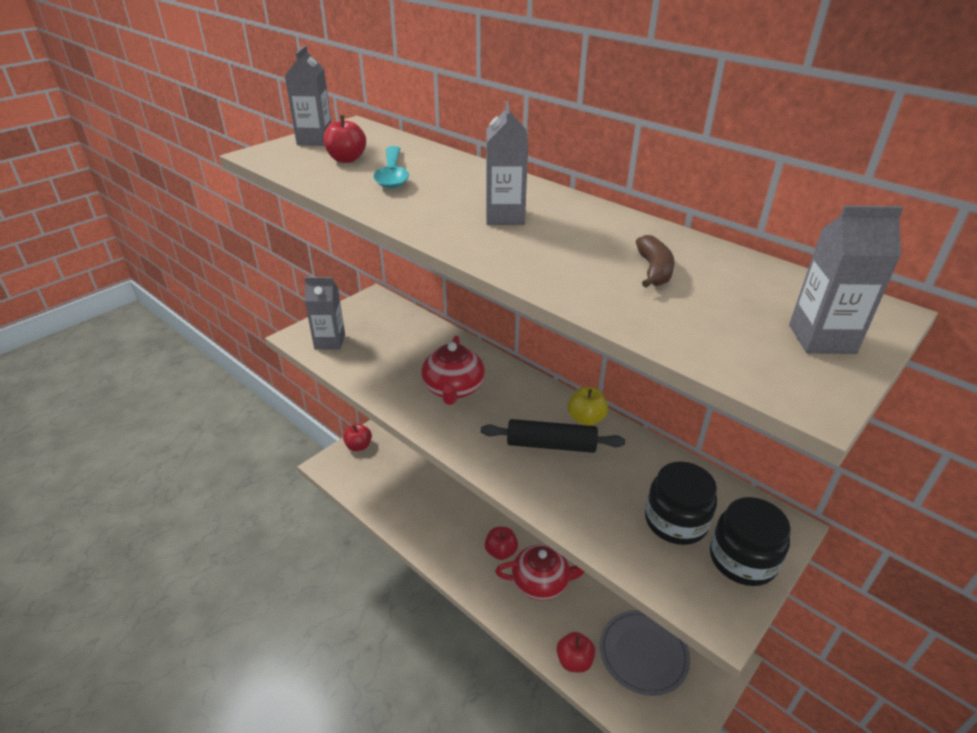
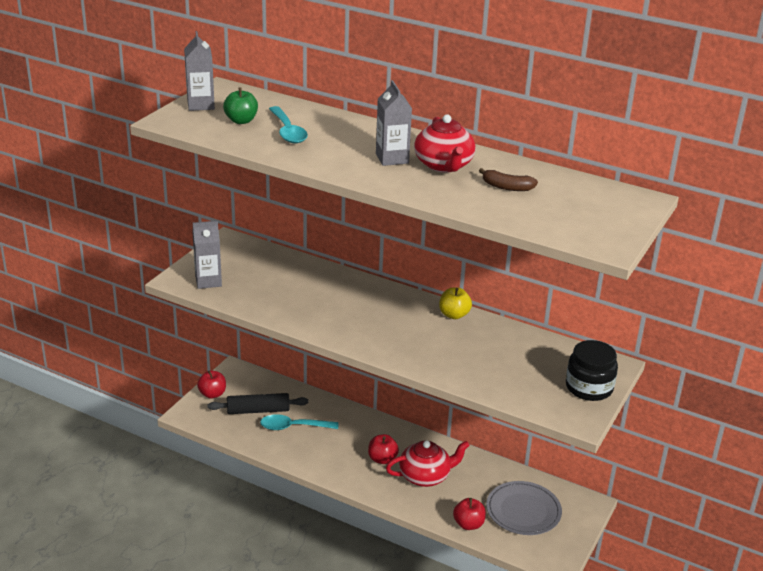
camera: 15 degrees left, 5 degrees down
red apple [323,115,366,163] -> green apple [223,87,258,124]
red teapot [421,335,485,405] -> red teapot moved to [414,114,476,173]
black rolling pin [481,419,625,453] -> black rolling pin moved to [207,393,308,414]
brown banana [636,235,674,288] -> brown banana turned 120 degrees clockwise [479,168,538,191]
black jar [645,462,717,545] -> none
grey carton [789,206,903,354] -> none
none -> turquoise spoon [260,414,338,430]

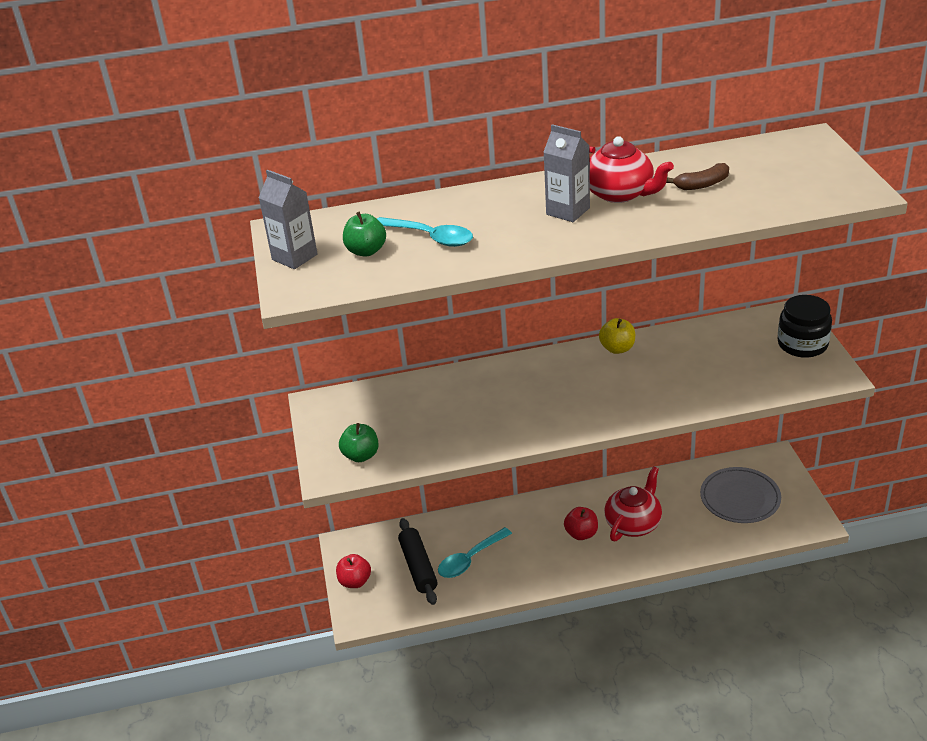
camera: 35 degrees left, 5 degrees up
grey carton [192,221,222,289] -> green apple [339,423,379,462]
black rolling pin [207,393,308,414] -> black rolling pin turned 60 degrees counterclockwise [398,518,438,605]
red apple [453,498,486,530] -> none

